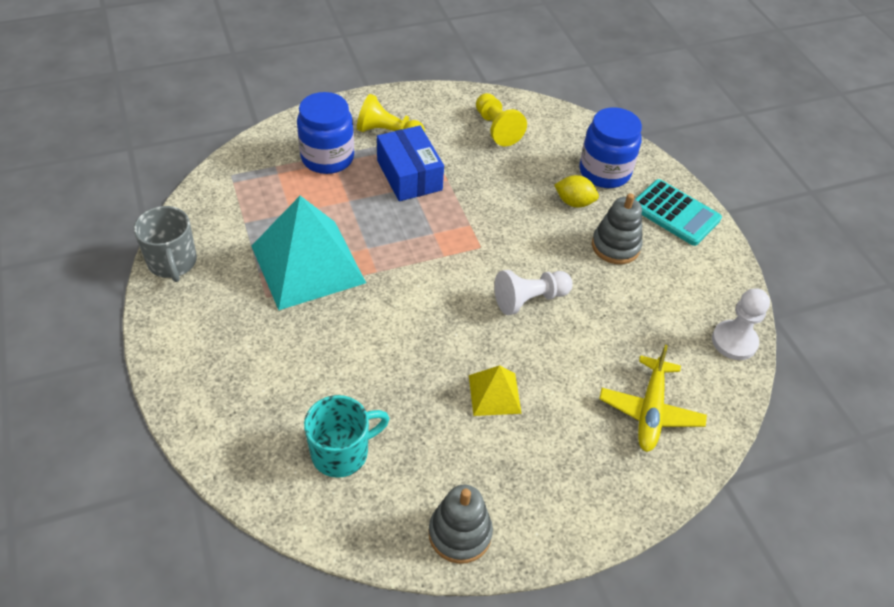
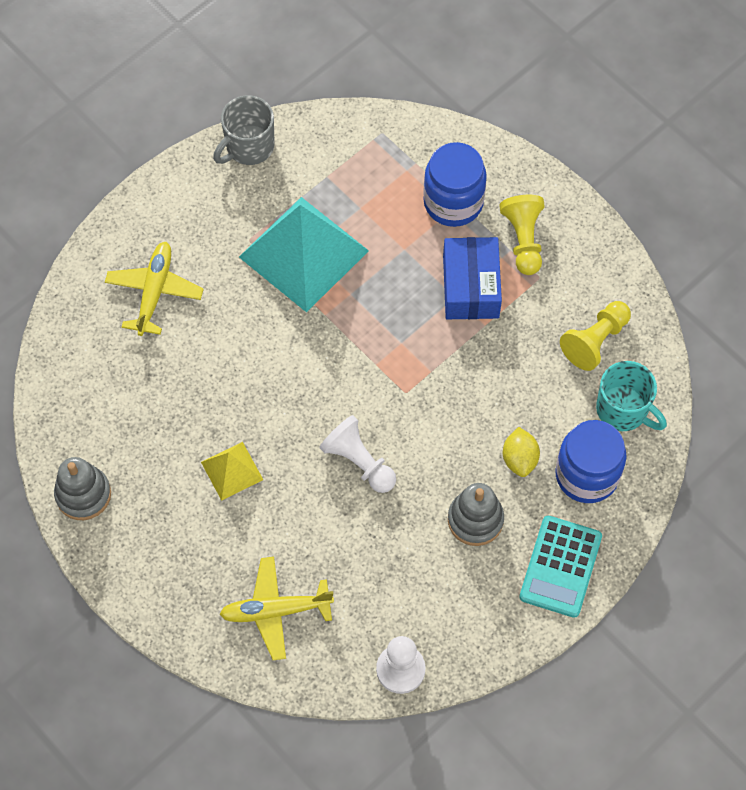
camera: 70 degrees right, 15 degrees up
turquoise mug [304,395,390,478] -> turquoise mug moved to [596,361,667,431]
blue box [377,126,444,201] -> blue box turned 45 degrees counterclockwise [443,237,502,319]
none -> yellow plane [105,242,204,336]

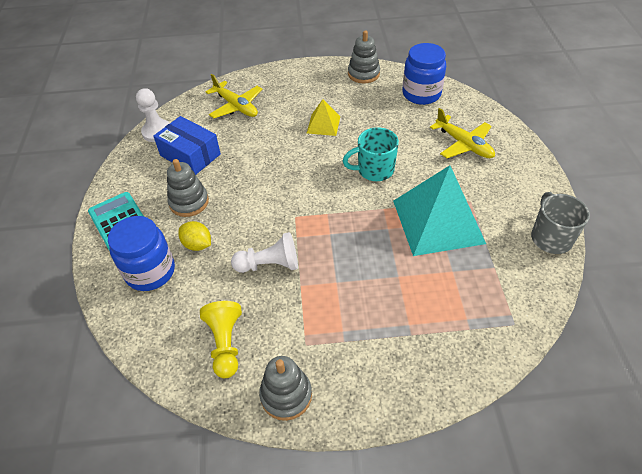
camera: 130 degrees right, 15 degrees down
yellow plane [219,557,334,660] -> yellow plane turned 105 degrees clockwise [205,74,262,118]
white pawn [319,415,396,493] -> white pawn moved to [231,232,298,273]
blue jar [423,142,487,227] -> blue jar moved to [402,43,446,105]
blue box [443,237,502,319] -> blue box moved to [153,116,221,175]
yellow pawn [499,195,545,275] -> none
turquoise mug [596,361,667,431] -> turquoise mug moved to [343,127,399,181]
none -> grey stacking toy [259,356,312,421]

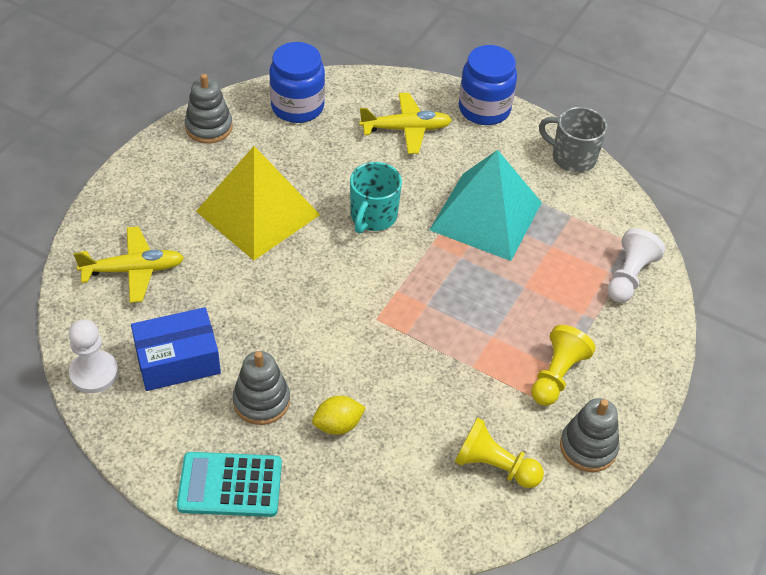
camera: 60 degrees left, 0 degrees up
blue jar [108,216,175,291] -> blue jar moved to [459,45,517,125]
white pawn [231,232,298,273] -> white pawn moved to [607,228,665,303]
yellow pyramid [307,99,340,136] -> yellow pyramid [196,146,320,260], size x2.08
none -> yellow pawn [531,325,596,406]

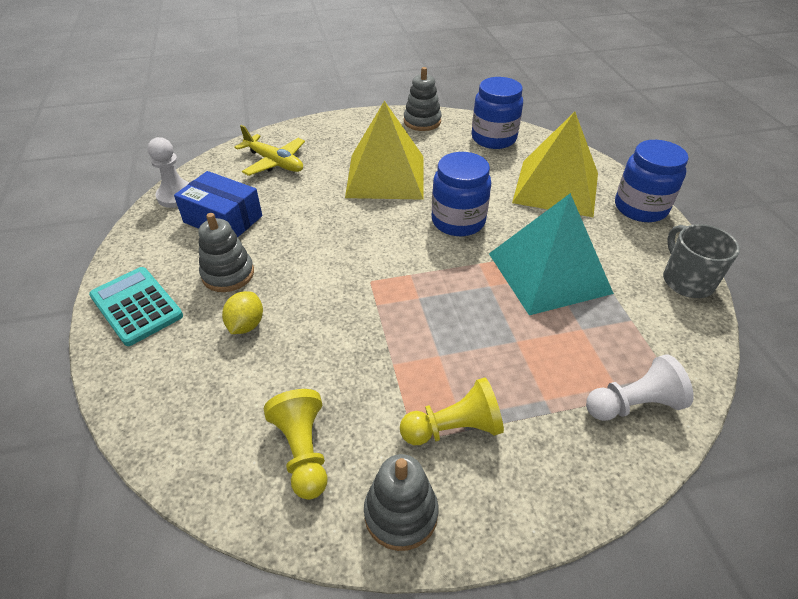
camera: 50 degrees right, 5 degrees down
yellow lemon [312,396,366,435] -> yellow lemon turned 75 degrees clockwise [222,291,263,334]
turquoise mug [350,162,402,233] -> blue jar [432,152,491,236]
yellow plane [359,93,452,154] -> yellow pyramid [512,112,598,217]

